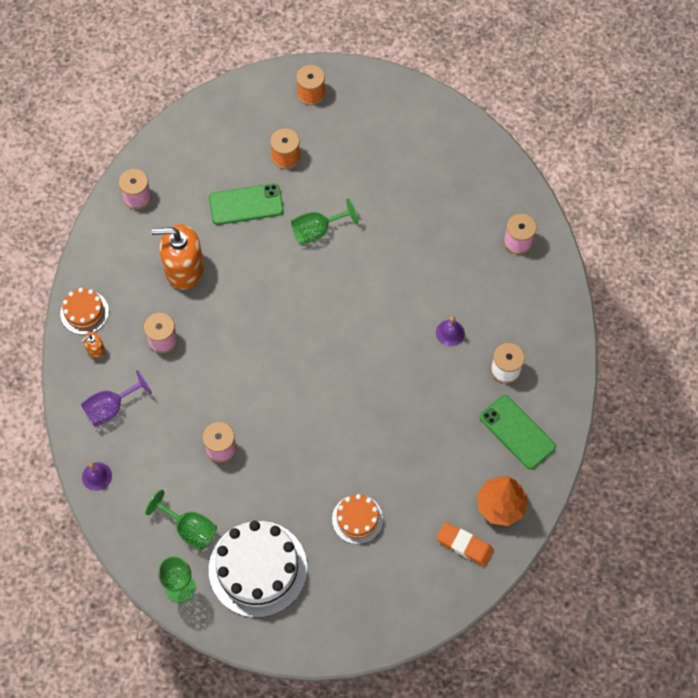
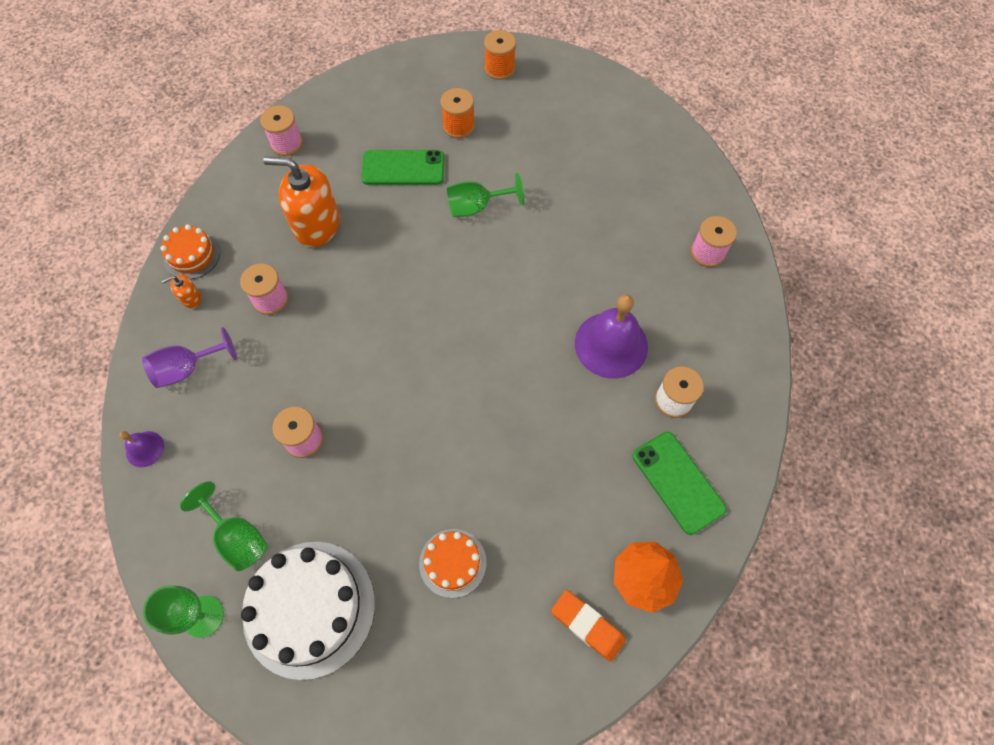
camera: 10 degrees right, 0 degrees up
purple bell [436,316,465,346] -> purple bell [575,295,648,379], size x2.08

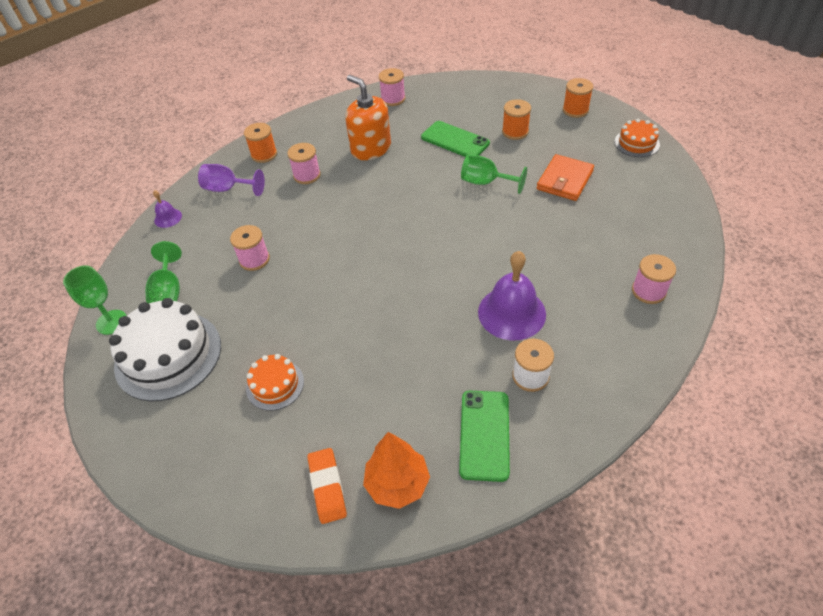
camera: 40 degrees right, 15 degrees down
orange cake [161,224,220,279] -> orange cake moved to [614,119,660,157]
orange soap dispenser [162,275,201,308] -> orange spool [244,123,277,163]
none -> orange wallet [537,154,594,201]

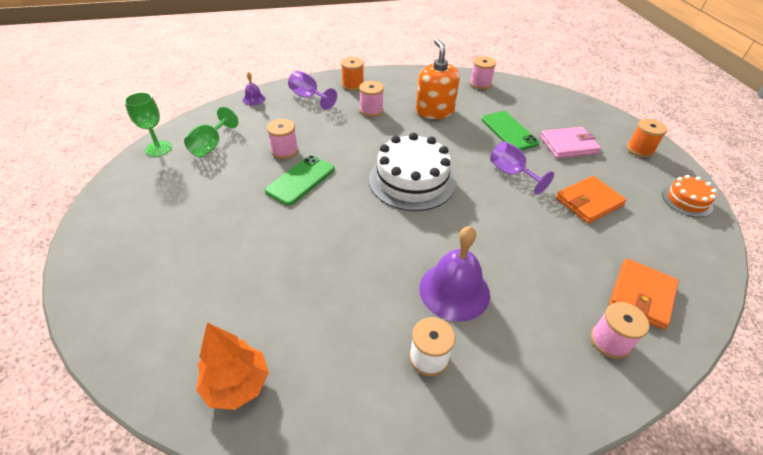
camera: 25 degrees right, 5 degrees down
white cake [109,298,221,402] -> white cake moved to [369,133,456,211]
orange cake [246,354,304,411] -> none
orange eraser [307,448,347,524] -> none
green phone [459,391,510,482] -> green phone moved to [265,155,335,206]
green goblet [461,155,527,194] -> purple goblet [490,141,554,195]
orange spool [502,99,531,140] -> pink wallet [540,127,601,159]
none -> orange wallet [609,259,679,330]

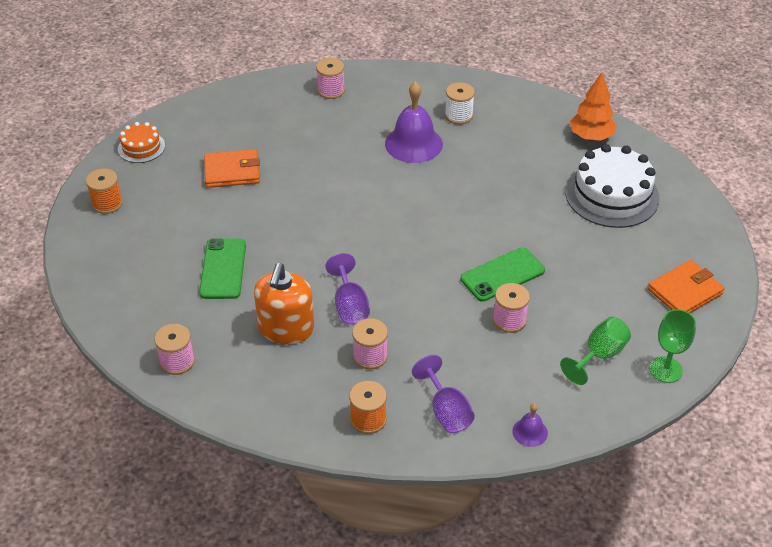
camera: 155 degrees left, 0 degrees up
white cake [369,133,456,211] -> white cake moved to [565,144,660,228]
purple goblet [490,141,554,195] -> purple goblet moved to [325,253,370,324]
pink wallet [540,127,601,159] -> none
orange wallet [609,259,679,330] -> orange wallet moved to [648,260,725,313]

